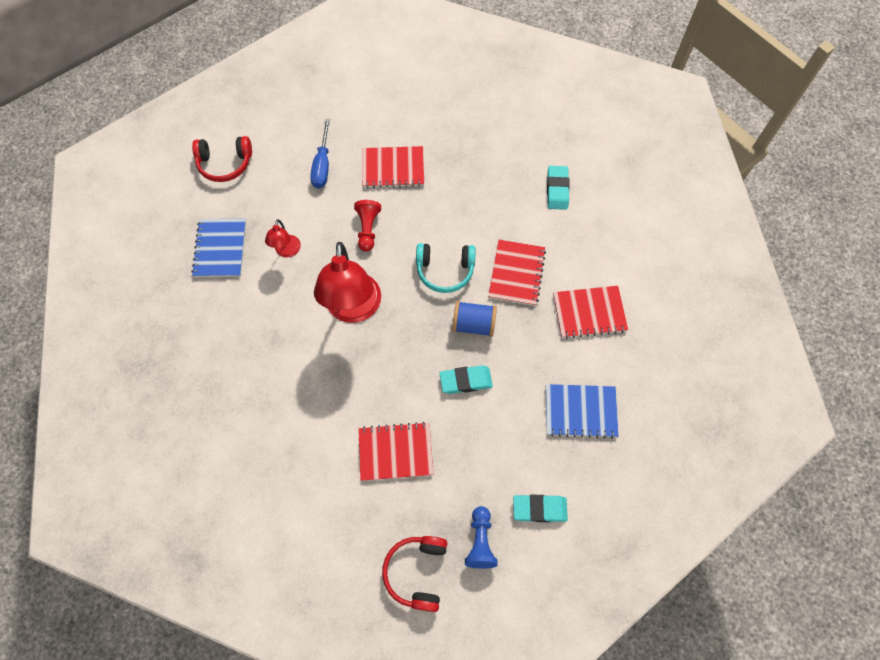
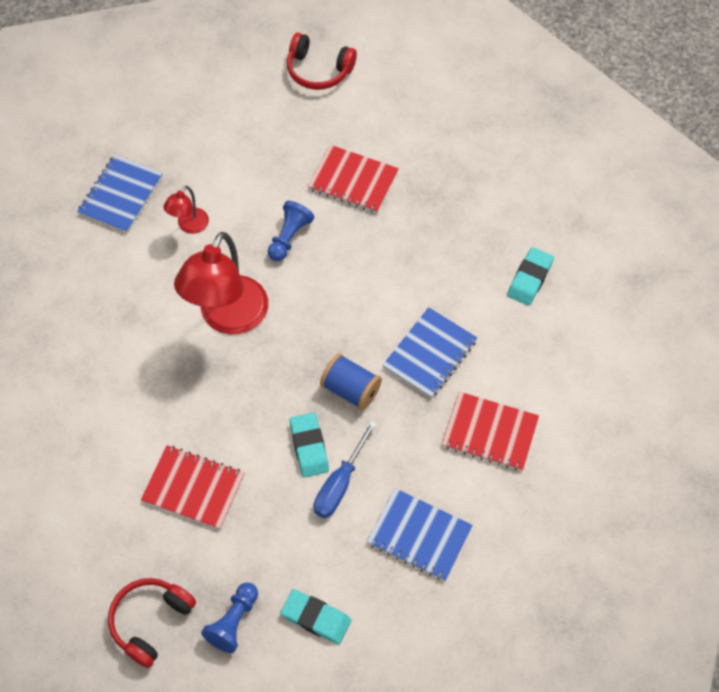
camera: 25 degrees right, 5 degrees down
red headphones [192,136,252,182] -> red headphones moved to [287,33,357,90]
blue screwdriver [310,119,330,188] -> blue screwdriver moved to [314,421,377,518]
red pawn [354,200,381,252] -> blue pawn [268,201,314,261]
turquoise headphones [416,243,476,293] -> none
turquoise eraser [440,365,493,394] -> turquoise eraser turned 60 degrees clockwise [289,413,329,477]
red notebook [488,240,546,306] -> blue notebook [382,307,477,398]

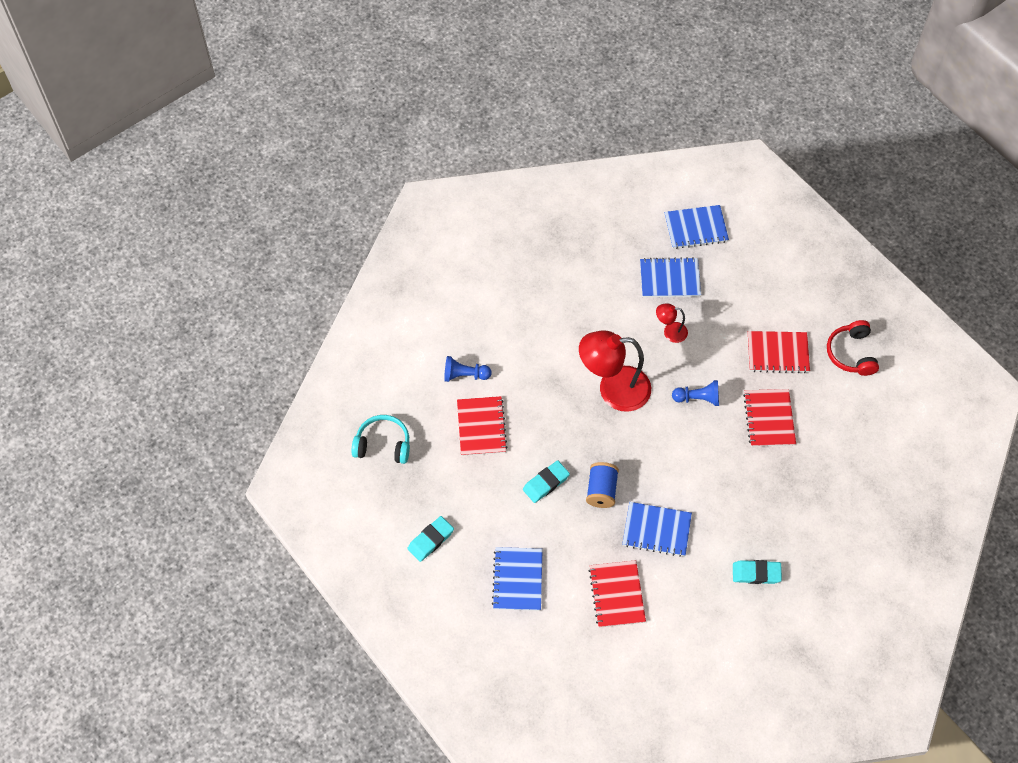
camera: 65 degrees right, 0 degrees up
red headphones [108,578,196,668] -> turquoise headphones [352,415,410,464]
blue pawn [201,582,258,653] -> blue pawn moved to [444,356,492,382]
turquoise eraser [280,589,351,644] -> turquoise eraser turned 45 degrees clockwise [408,516,454,562]
blue screwdriver [314,421,377,518] -> none
none -> blue notebook [664,205,729,249]
none -> red notebook [747,331,810,373]

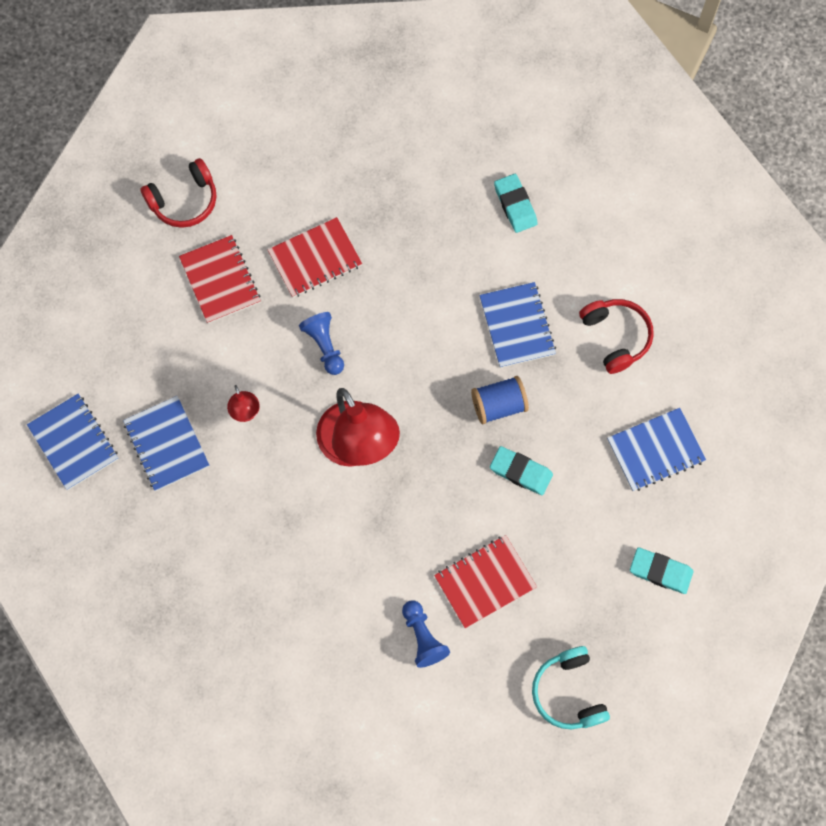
camera: 115 degrees left, 10 degrees up
red notebook [589,560,646,628] -> red headphones [579,299,654,374]

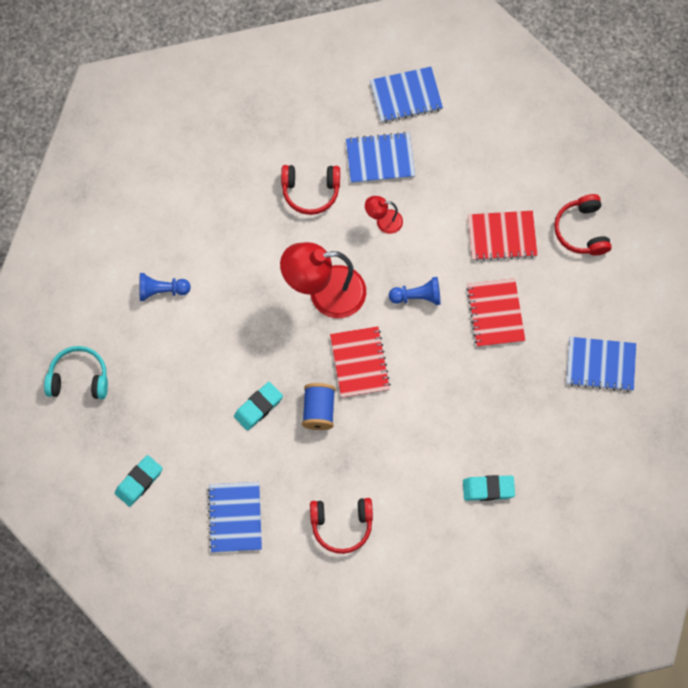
camera: 110 degrees right, 0 degrees up
red notebook [434,535,537,628] -> red notebook moved to [330,326,391,398]
blue notebook [479,282,556,368] -> blue notebook moved to [567,337,636,392]
none -> red headphones [281,165,340,215]

